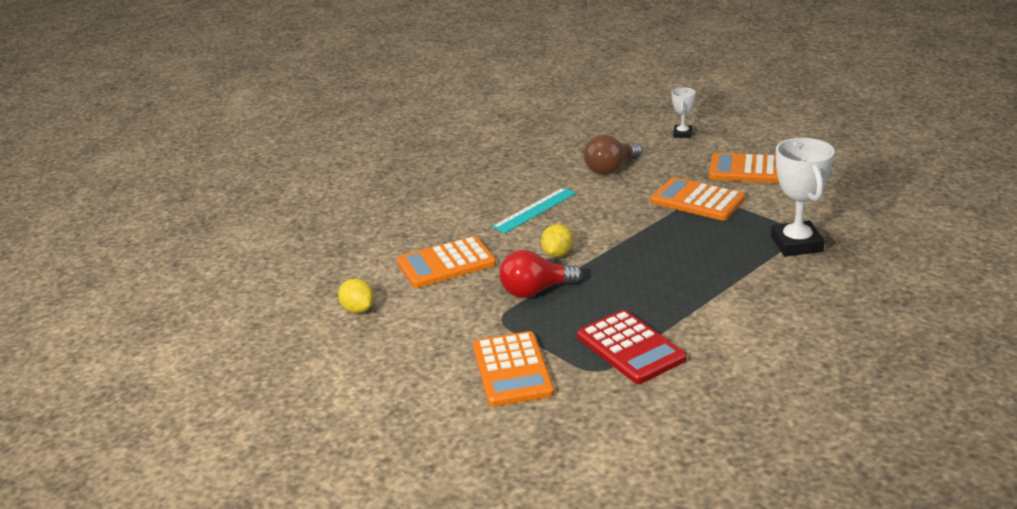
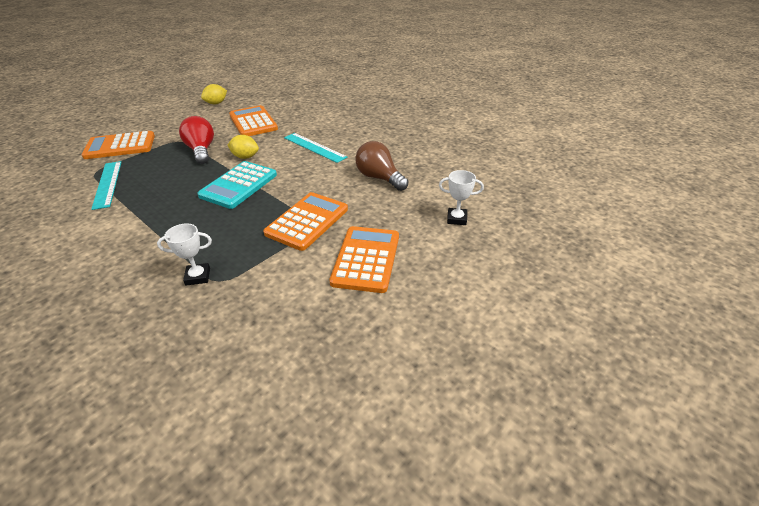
camera: 85 degrees right, 10 degrees up
red calculator [577,310,687,384] -> turquoise ruler [91,161,122,210]
white trophy [771,138,835,256] -> white trophy [157,223,212,286], size x0.53
none -> turquoise calculator [197,161,277,209]

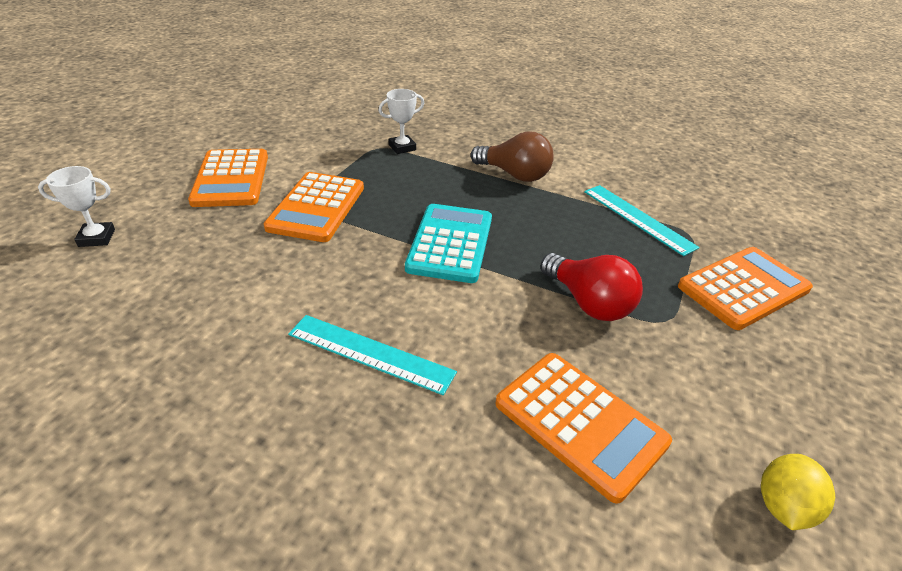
camera: 160 degrees right, 0 degrees up
yellow lemon [228,135,259,159] -> none
brown light bulb [355,141,409,191] -> brown light bulb moved to [470,131,554,182]

